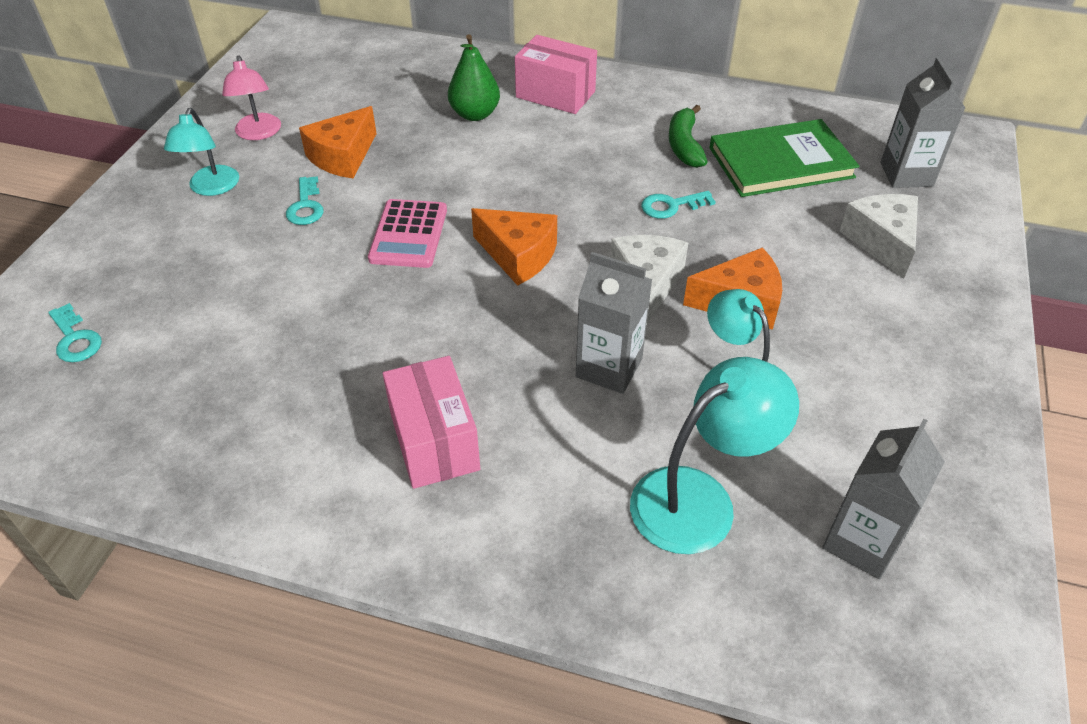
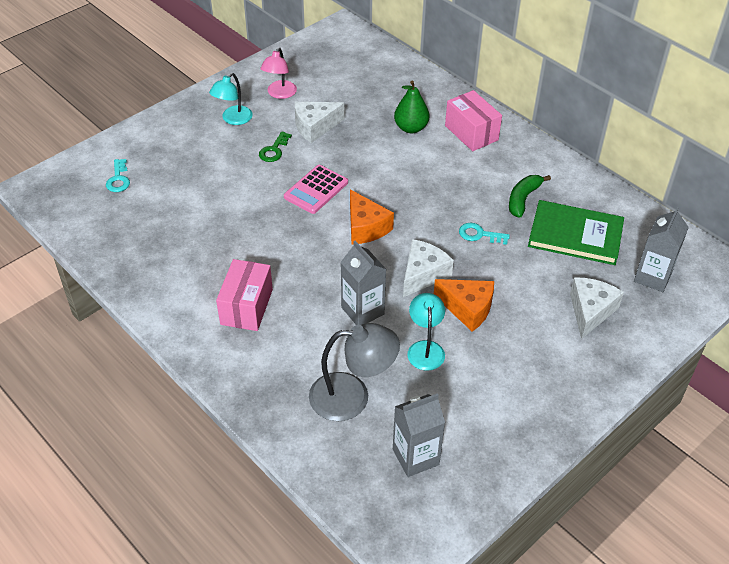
camera: 30 degrees right, 0 degrees up
turquoise key [286,176,324,225] -> green key [259,131,292,162]
orange cheese [299,106,377,178] -> white cheese [295,102,344,143]
turquoise lamp [630,357,799,554] -> grey lamp [309,323,400,421]

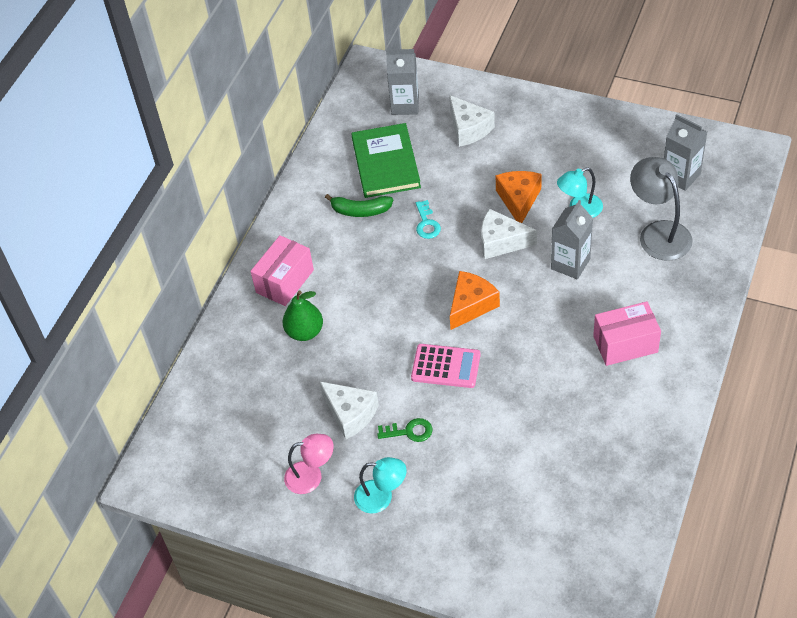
camera: 110 degrees left, 5 degrees up
turquoise key [106,159,130,192] -> none
white cheese [570,277,624,339] -> white cheese turned 120 degrees counterclockwise [449,95,495,147]

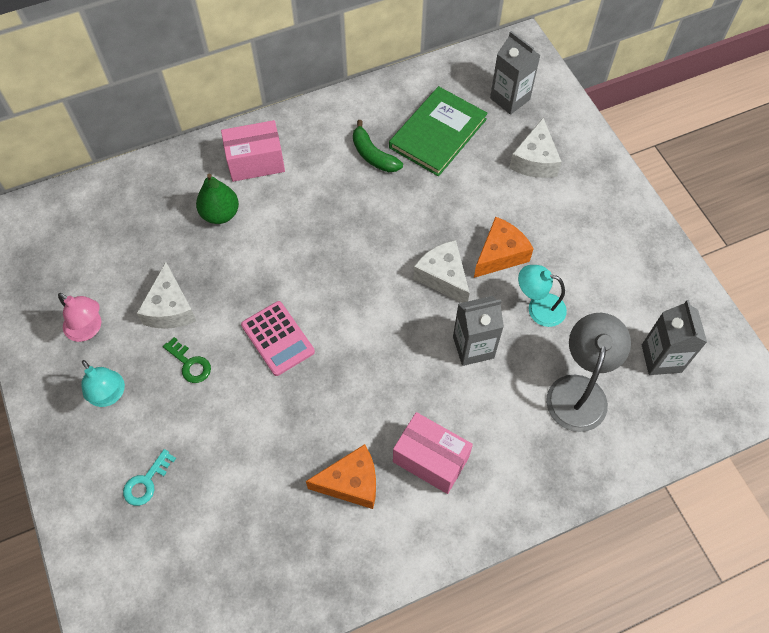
camera: 40 degrees right, 10 degrees up
turquoise key [416,200,441,239] -> turquoise key moved to [123,449,176,506]
orange cheese [450,271,500,330] -> orange cheese moved to [306,444,376,509]

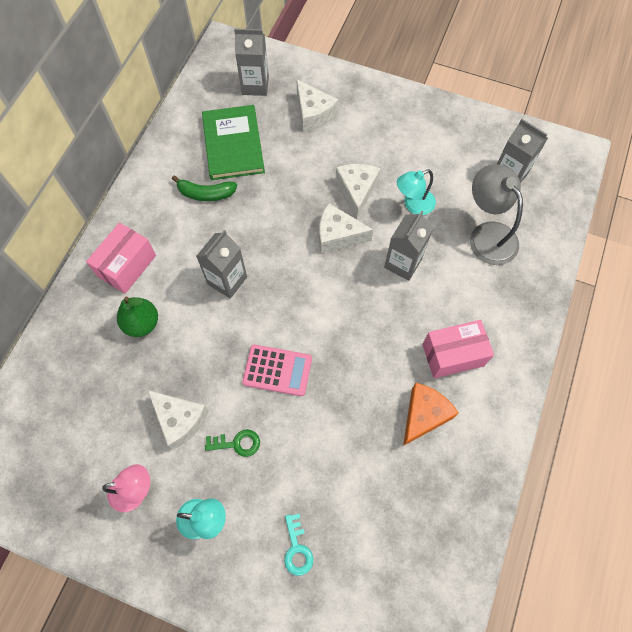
camera: 45 degrees left, 5 degrees up
orange cheese [474,217,534,278] -> white cheese [336,164,380,219]
none -> grey carton [196,230,247,299]

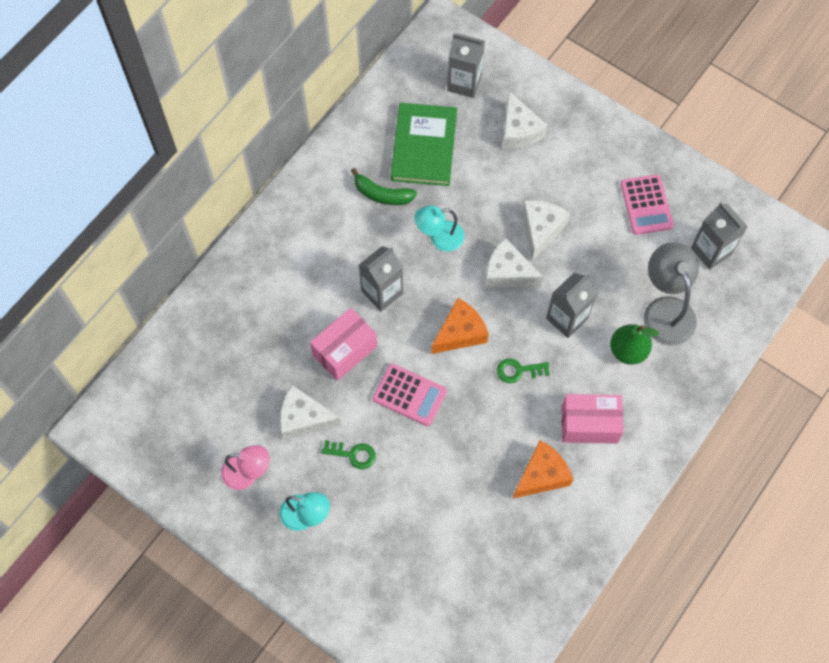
camera: 15 degrees right, 0 degrees up
pink box [86,223,156,294] -> pink box moved to [310,308,377,381]
green pear [117,296,158,337] -> green pear moved to [610,324,659,365]
white cheese [148,390,209,449] -> white cheese turned 135 degrees clockwise [280,385,341,440]
turquoise key [284,514,313,576] -> none
turquoise lamp [397,170,436,215] -> turquoise lamp moved to [415,206,465,251]
none -> orange cheese [432,298,489,354]
none -> green key [497,358,550,383]
none -> pink calculator [620,175,674,235]

